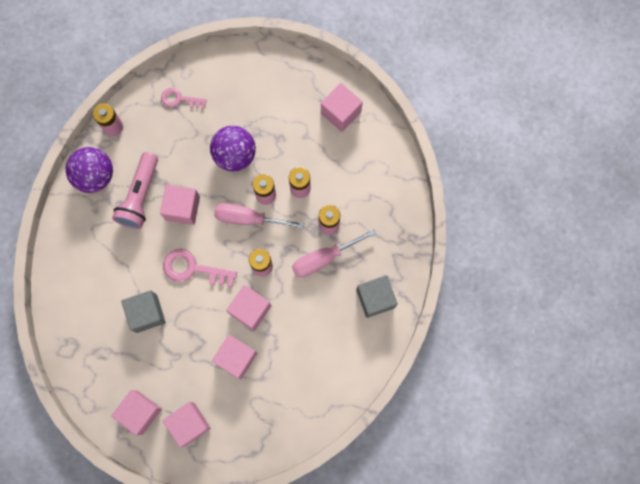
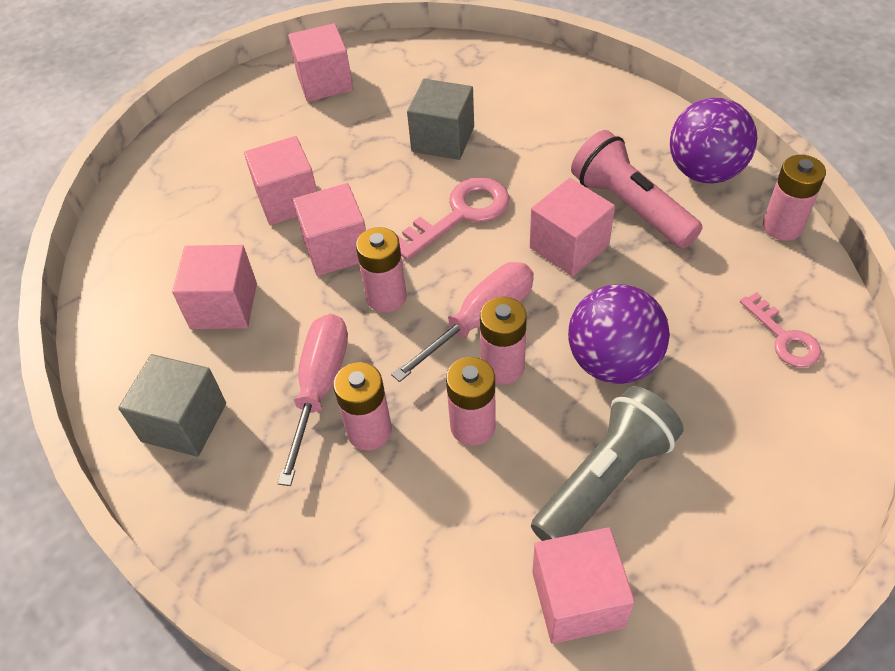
camera: 130 degrees right, 25 degrees down
pink key [161,88,207,109] -> pink key turned 105 degrees clockwise [740,292,821,367]
pink cube [162,402,211,448] -> pink cube moved to [172,245,257,329]
none -> grey flashlight [531,386,684,541]

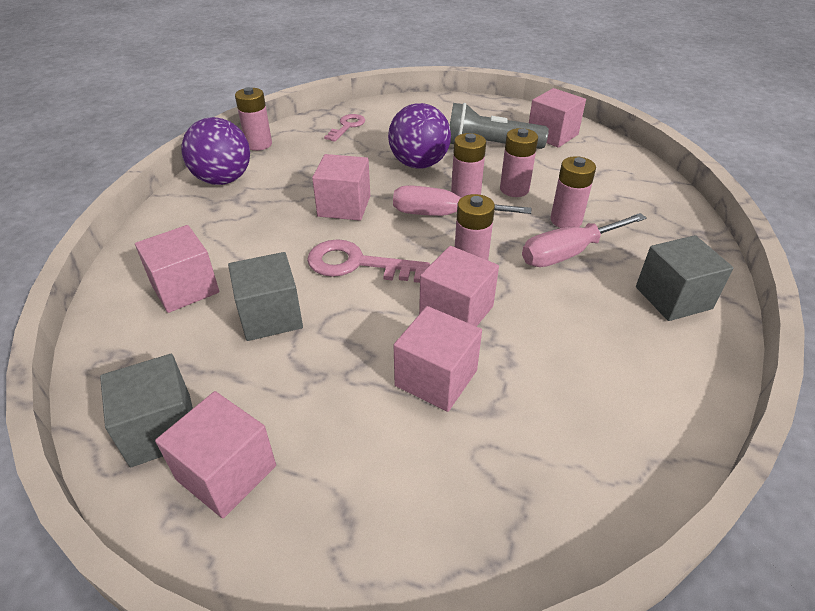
camera: 130 degrees left, 10 degrees down
pink cube [172,245,257,329] -> pink cube moved to [135,225,219,313]
pink flashlight [571,130,703,249] -> none
none -> grey cube [100,354,193,468]

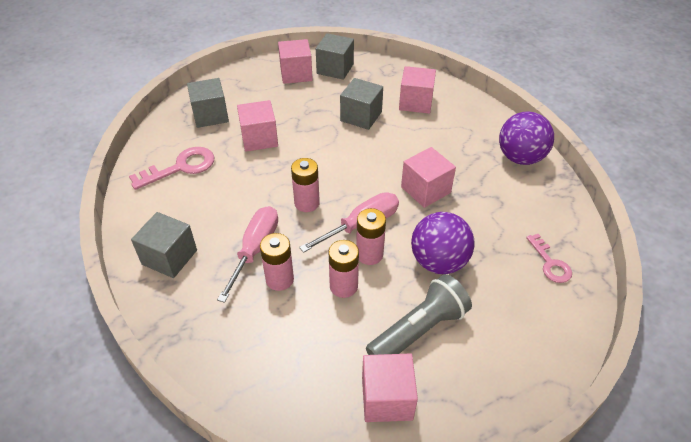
camera: 135 degrees right, 5 degrees up
pink battery [235,87,272,151] -> none
pink key [307,239,430,283] -> pink key moved to [129,147,214,190]
pink cube [419,246,499,327] -> none
none -> grey cube [187,78,229,128]

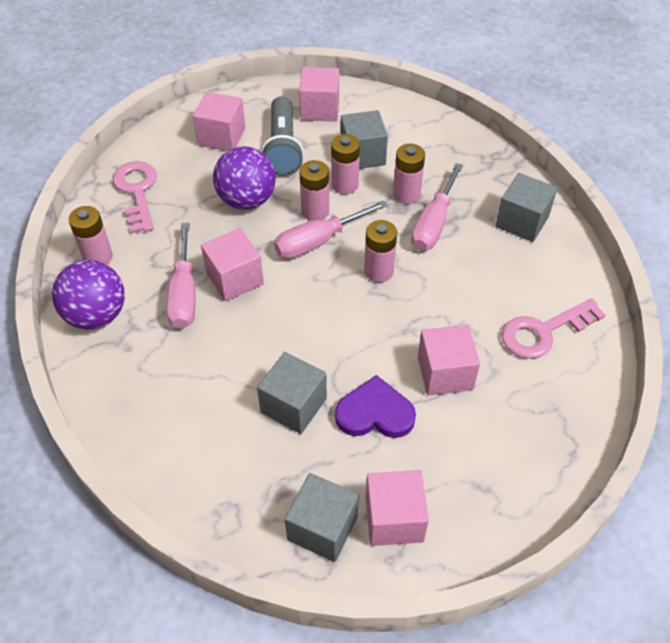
camera: 175 degrees left, 5 degrees up
grey cube [187,78,229,128] -> grey cube moved to [341,110,388,169]
grey flashlight [366,274,472,355] -> grey flashlight turned 60 degrees counterclockwise [261,96,304,176]
pink cube [399,66,436,114] -> pink cube moved to [193,92,246,151]
pink key [526,234,572,283] -> pink key [112,161,157,233], size x1.56
none -> pink battery [68,206,113,265]
none -> pink screwdriver [166,223,196,329]
none -> purple heart [335,375,416,438]

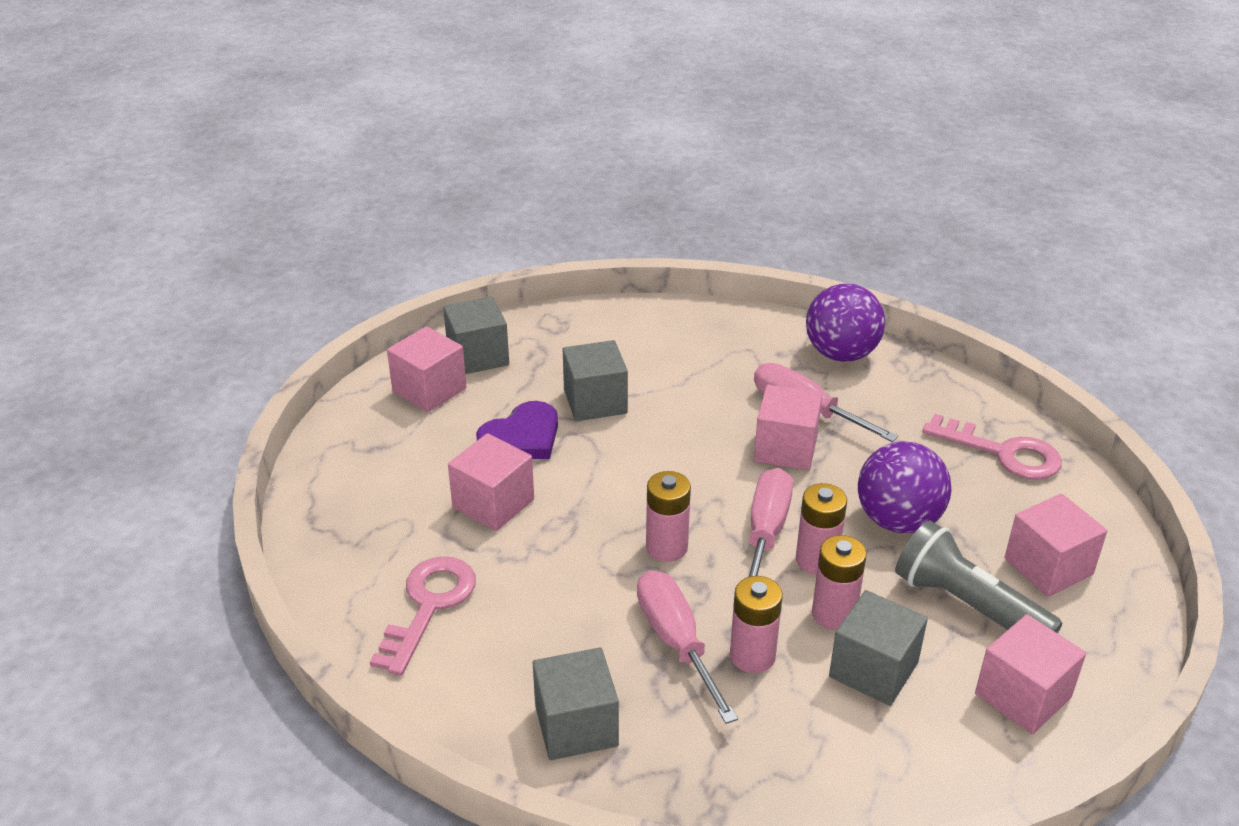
camera: 135 degrees right, 15 degrees down
pink battery [68,206,113,265] -> none

